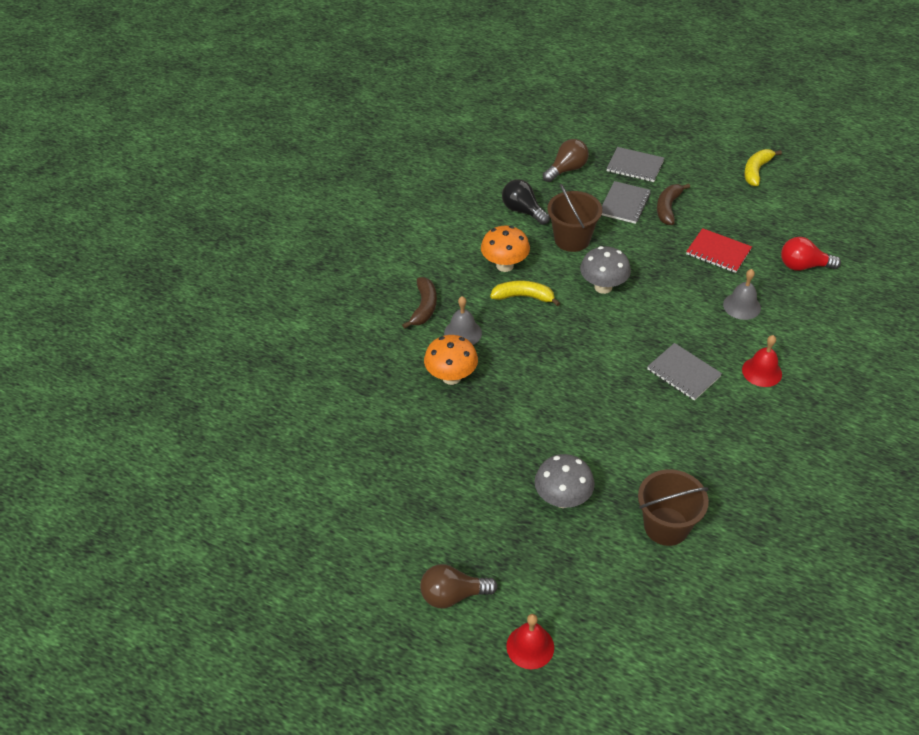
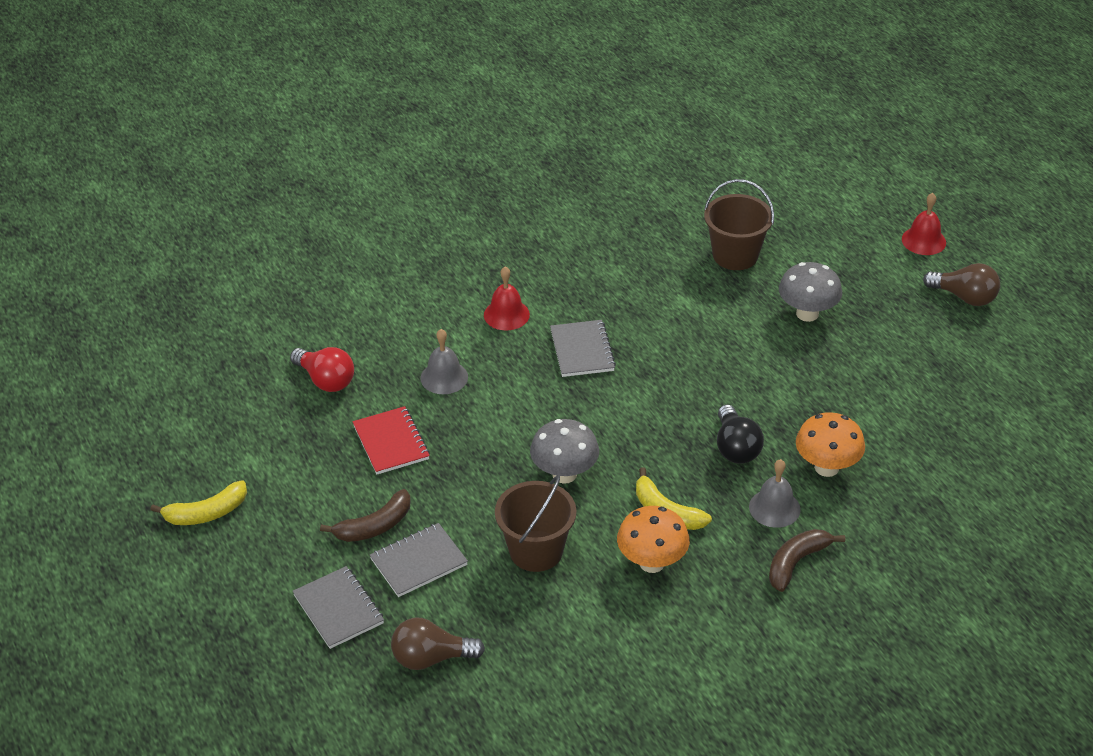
camera: 145 degrees left, 5 degrees down
black light bulb [502,179,550,225] -> black light bulb moved to [717,405,764,464]

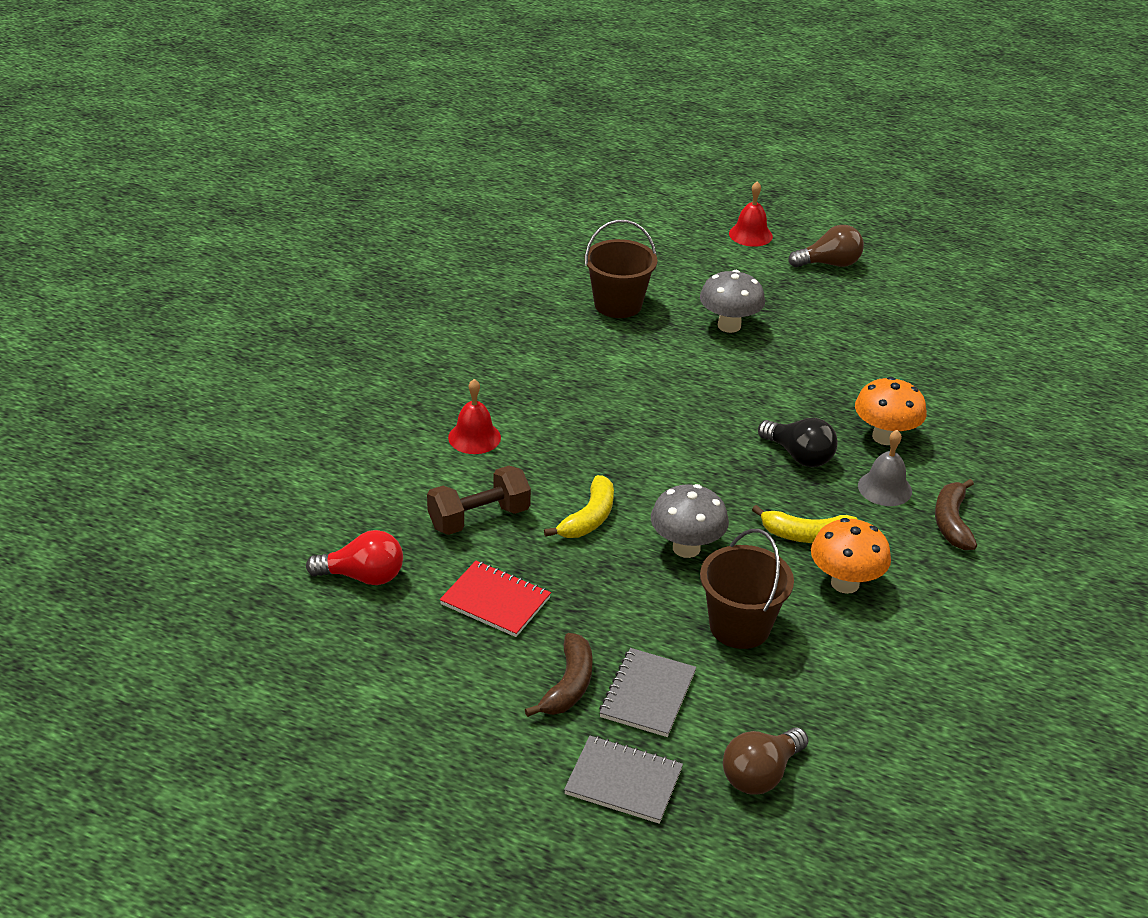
camera: 40 degrees left, 5 degrees down
yellow banana [150,480,247,525] -> yellow banana moved to [544,475,614,538]
grey bell [420,329,468,394] -> brown dumbbell [427,466,531,535]
grey notebook [550,320,616,377] -> none

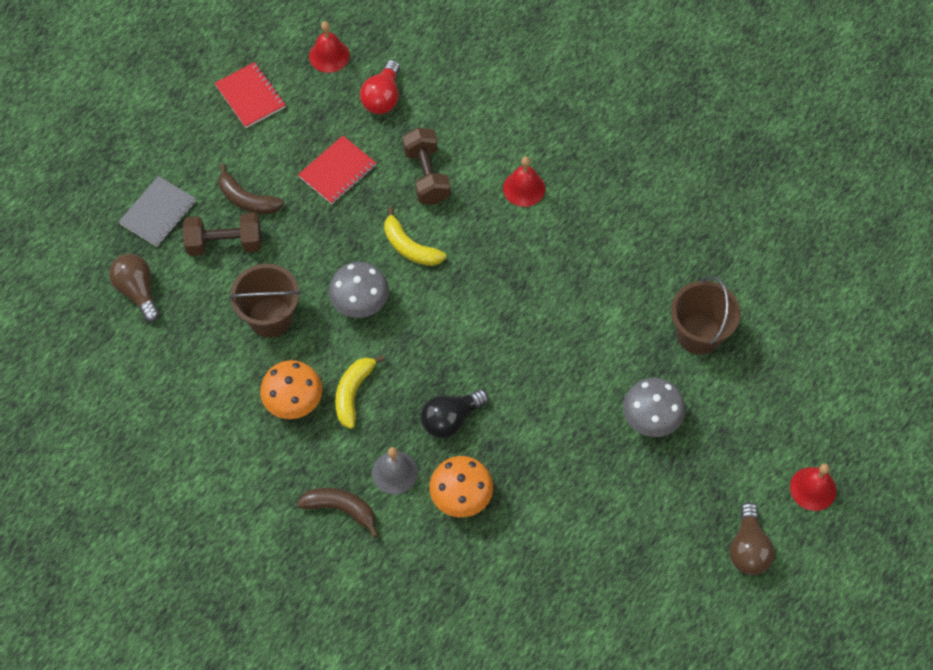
camera: 105 degrees right, 25 degrees up
grey notebook [599,648,697,737] -> brown dumbbell [183,213,261,256]
none -> red notebook [215,62,285,128]
none -> red bell [309,21,350,73]

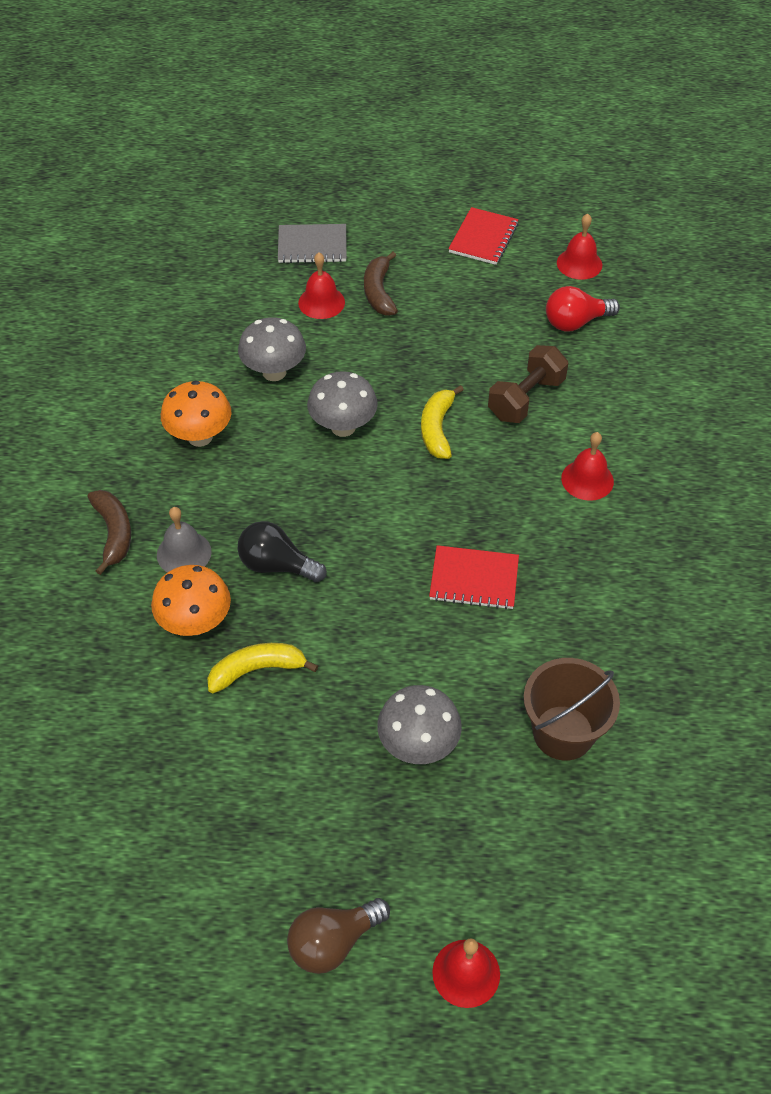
camera: 55 degrees right, 10 degrees down
brown light bulb [109,254,160,322] -> none
brown dumbbell [183,213,261,256] -> red bell [298,253,345,319]
brown bucket [229,264,301,337] -> grey mushroom [238,317,306,381]
red notebook [298,136,376,204] -> red notebook moved to [429,545,519,610]
yellow banana [335,355,385,429] -> yellow banana moved to [208,643,318,693]

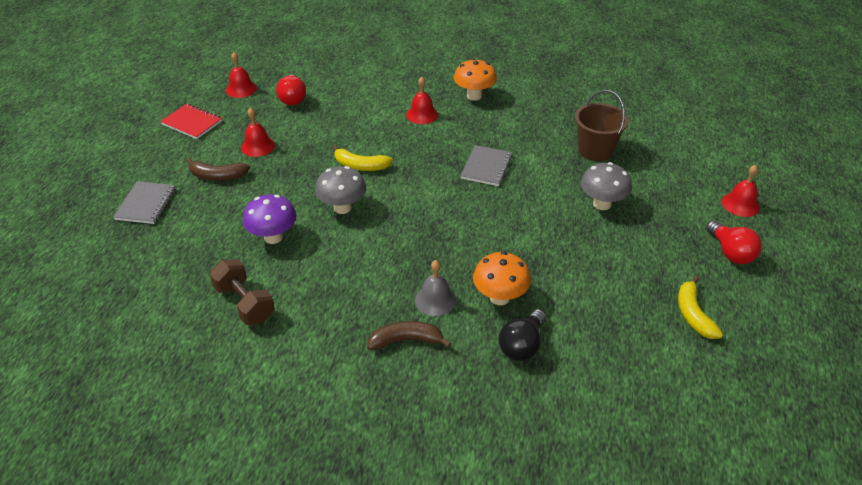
camera: 80 degrees left, 10 degrees down
orange mushroom [161,381,231,447] -> orange mushroom moved to [454,59,497,101]
yellow banana [208,643,318,693] -> yellow banana moved to [678,276,723,339]
grey mushroom [238,317,306,381] -> purple mushroom [243,194,297,244]
black light bulb [238,521,327,582] -> black light bulb moved to [499,309,546,361]
brown light bulb [287,898,390,974] -> red light bulb [706,220,762,264]
red bell [298,253,345,319] -> red bell moved to [241,107,275,157]
red notebook [429,545,519,610] -> grey notebook [460,145,512,186]
brown dumbbell [488,345,568,423] -> brown dumbbell moved to [210,259,275,325]

